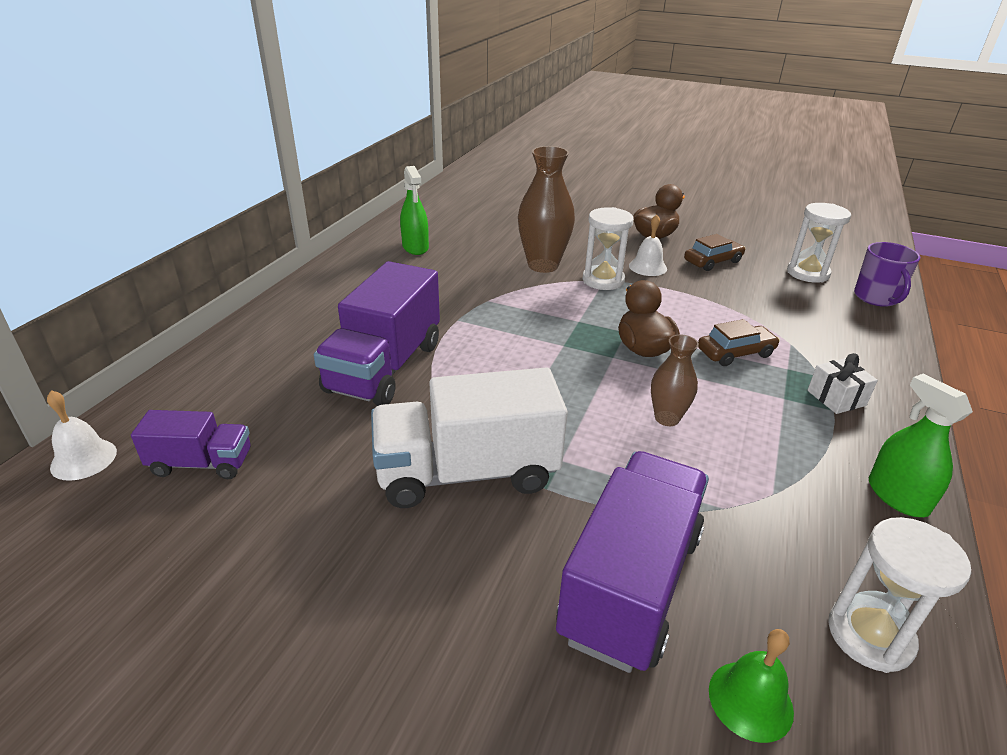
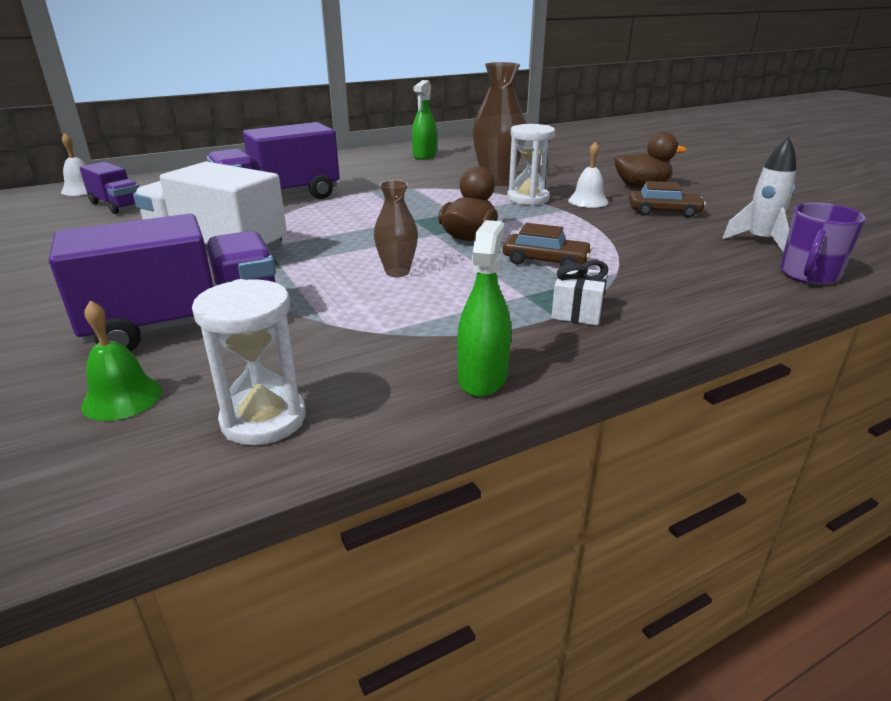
camera: 40 degrees right, 5 degrees down
white hourglass [787,203,851,283] -> white rocket [723,137,796,253]

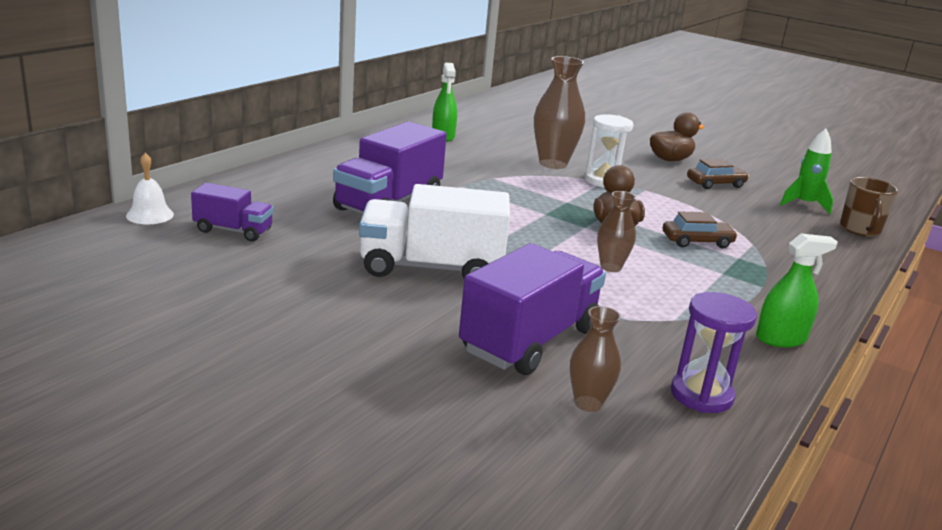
camera: 30 degrees left, 5 degrees down
green bell [81,300,162,421] -> brown vase [570,306,621,412]
white hourglass [192,279,306,445] -> purple hourglass [671,292,757,413]
green spray bottle [457,220,511,397] -> green spray bottle turned 90 degrees clockwise [756,234,838,347]
white gift [551,260,609,325] -> none
white bell [568,142,608,208] -> none
white rocket [723,137,796,253] -> green rocket [780,129,833,214]
purple mug [780,203,866,285] -> brown mug [840,177,898,237]

